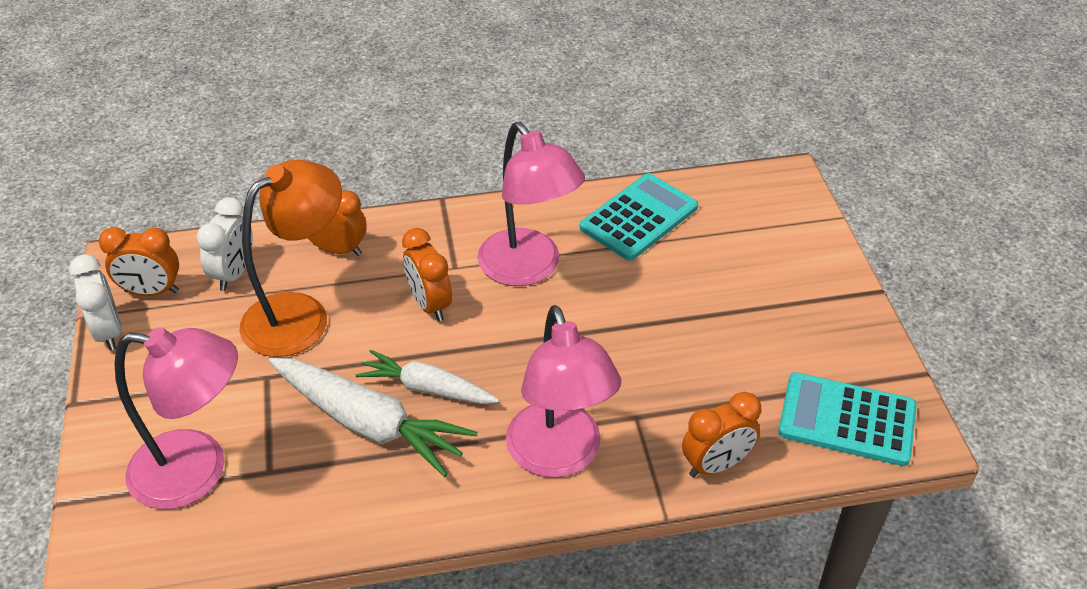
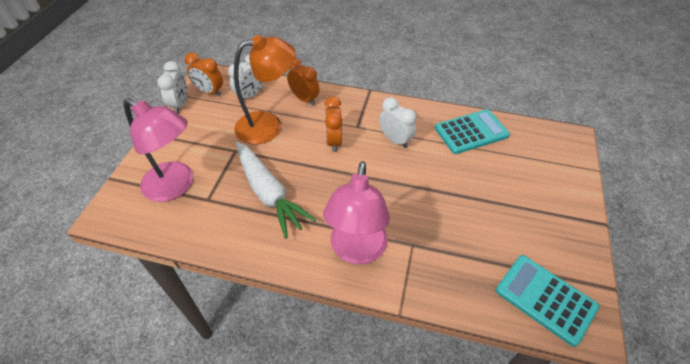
camera: 25 degrees right, 5 degrees up
white carrot [356,350,499,404] -> none
pink lamp [477,122,585,286] -> white clock [379,97,417,148]
orange clock [682,392,761,477] -> none

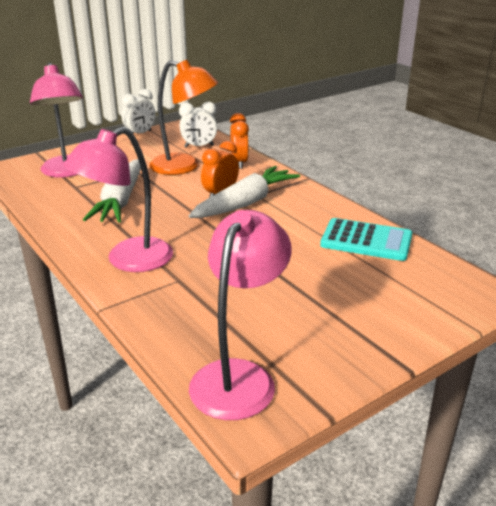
camera: 40 degrees right, 20 degrees down
orange clock [185,52,223,96] -> none
white clock [379,97,417,148] -> none
turquoise calculator [496,255,599,347] -> pink lamp [189,210,292,420]
none -> white carrot [189,166,300,218]

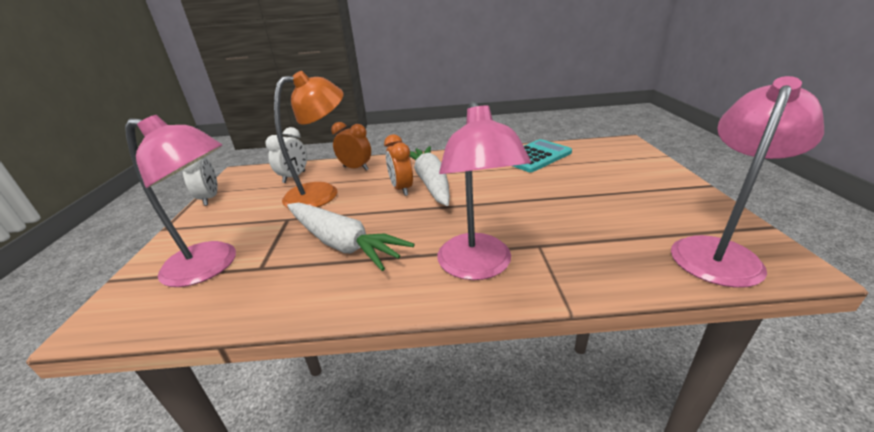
camera: 55 degrees left, 0 degrees up
pink lamp [189,210,292,420] -> pink lamp turned 75 degrees clockwise [671,76,824,288]

